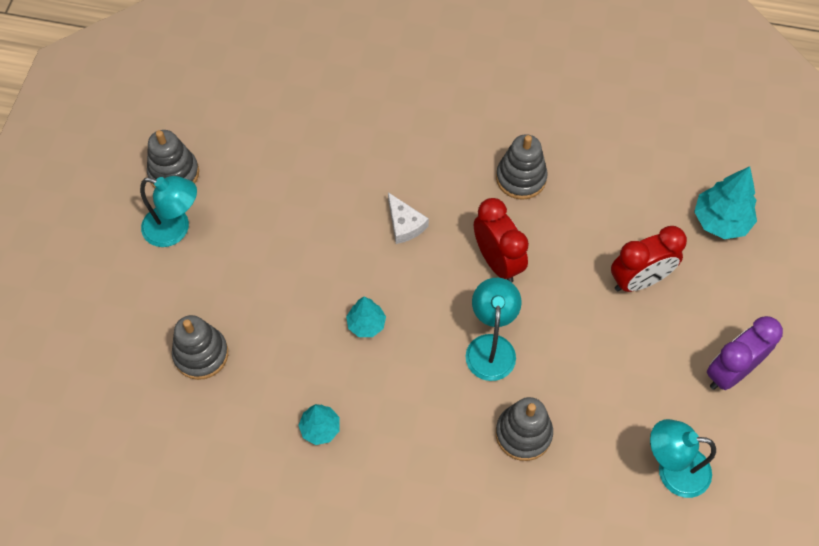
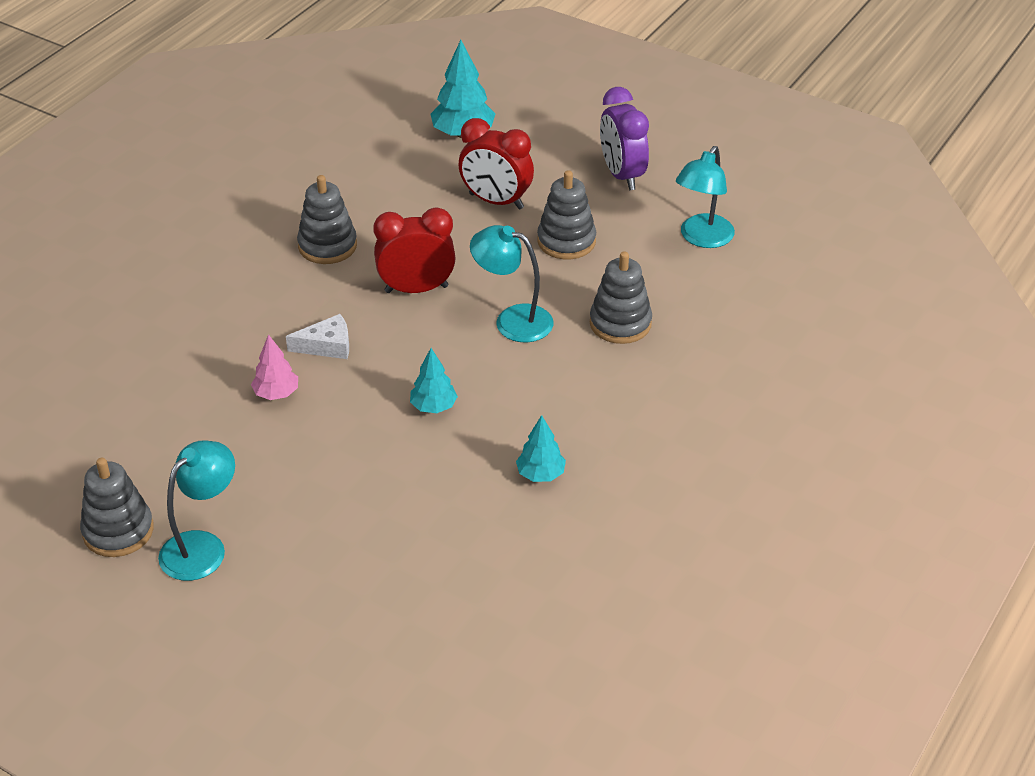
camera: 70 degrees left, 20 degrees down
grey stacking toy [172,315,228,380] -> grey stacking toy moved to [537,170,596,259]
red clock [611,226,687,292] -> red clock turned 120 degrees clockwise [458,118,534,210]
none -> pink tree [251,334,298,400]

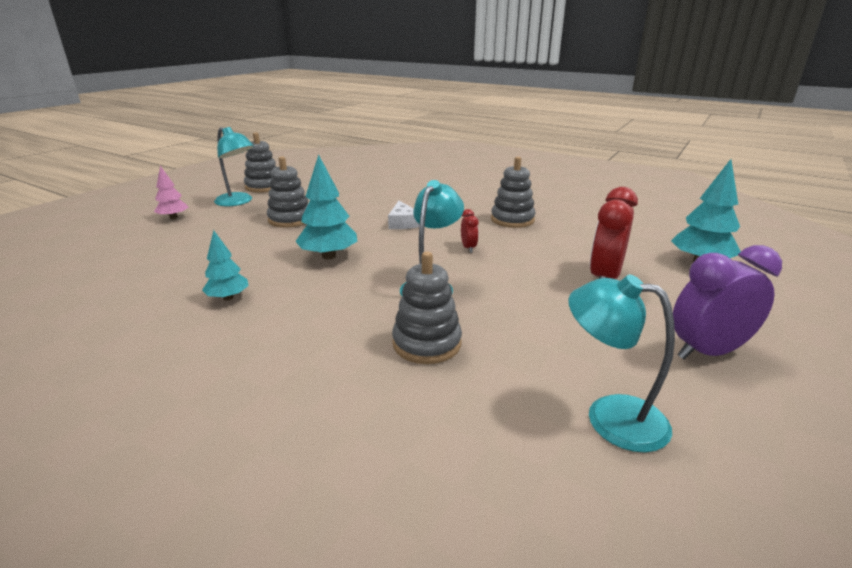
camera: 90 degrees right, 15 degrees down
pink tree [251,334,298,400] -> pink tree moved to [154,166,188,219]
red clock [373,207,456,293] -> red clock [461,209,479,253], size x0.48
turquoise tree [410,348,458,413] -> turquoise tree [295,154,357,259], size x1.63
grey stacking toy [537,170,596,259] -> grey stacking toy moved to [267,156,308,228]

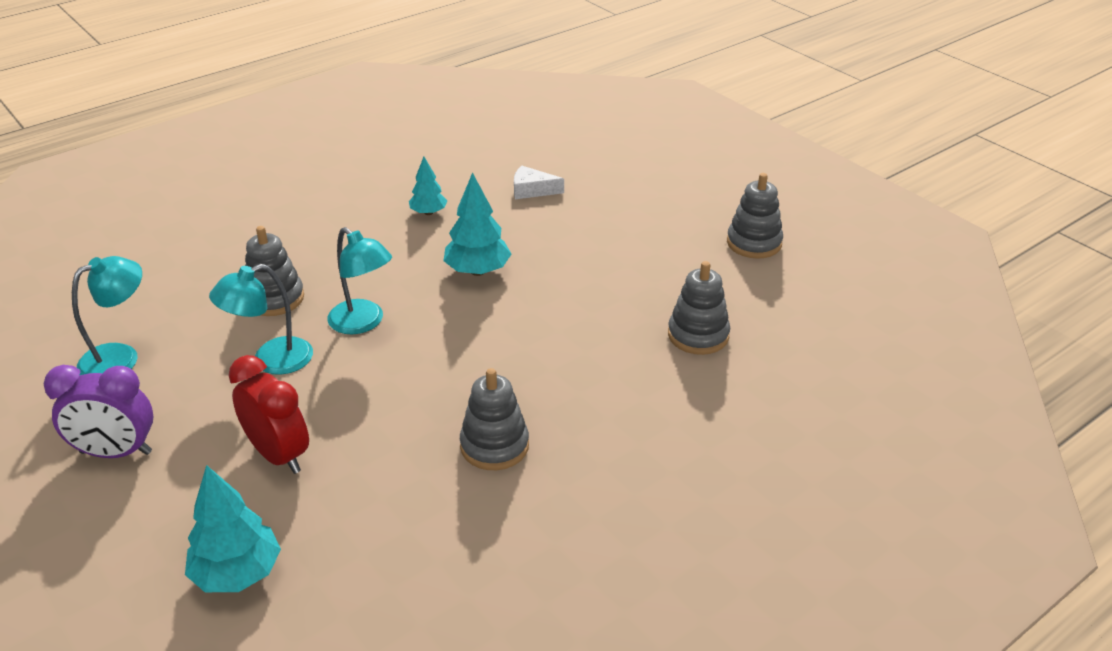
camera: 110 degrees right, 10 degrees up
pink tree [154,166,188,219] -> none
turquoise lamp [214,127,254,206] -> turquoise lamp moved to [209,264,313,375]
grey stacking toy [267,156,308,228] -> grey stacking toy moved to [668,261,730,355]
white cheese [388,201,420,229] -> white cheese moved to [514,166,564,199]
red clock [461,209,479,253] -> none
purple clock [673,245,782,360] -> purple clock turned 90 degrees clockwise [44,365,153,458]

